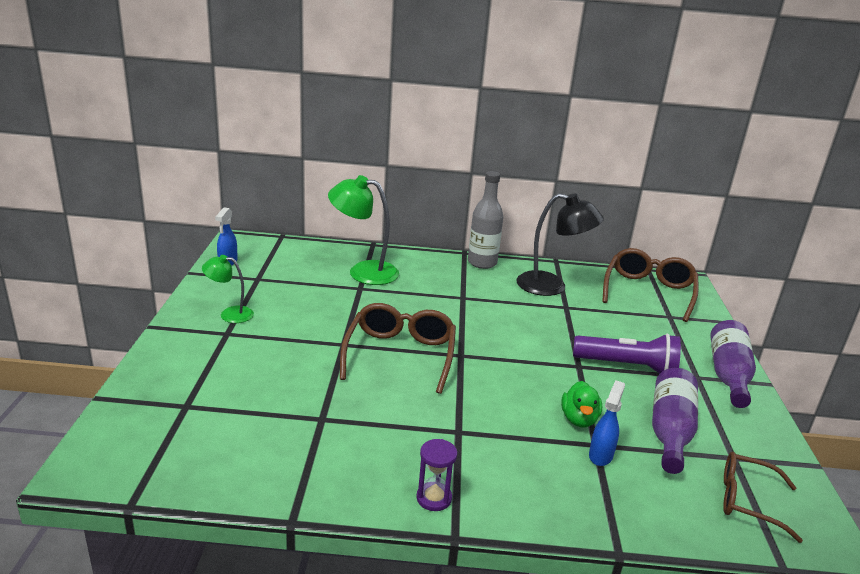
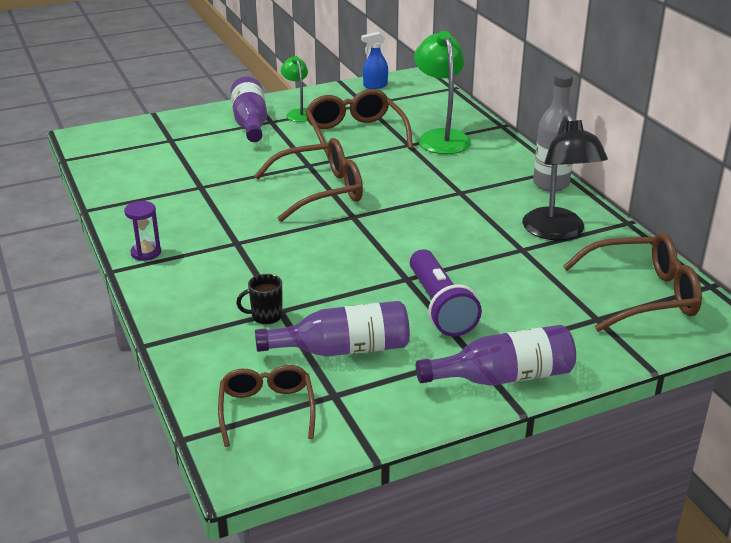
camera: 65 degrees right, 5 degrees up
green duck [561,381,602,427] -> none
blue spray bottle [589,380,625,466] -> black mug [236,274,282,324]
none -> purple bottle [231,77,267,142]
none -> brown glasses [305,89,413,160]

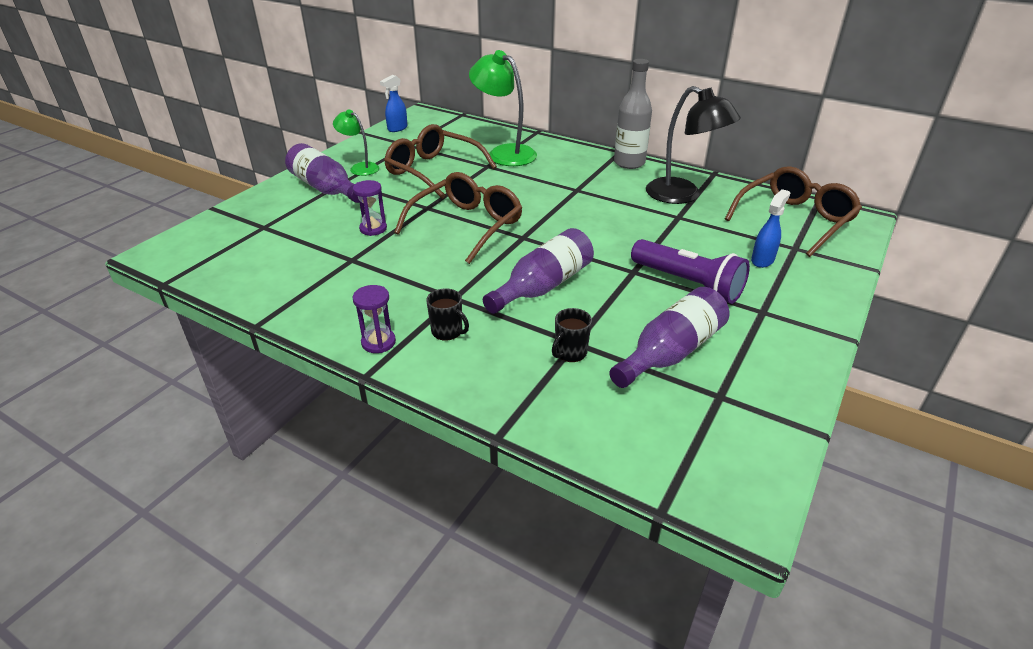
camera: 35 degrees left, 5 degrees up
brown glasses [218,365,316,447] -> none
purple bottle [416,325,576,386] -> purple bottle moved to [483,228,594,314]
none -> purple hourglass [353,180,387,236]
none -> black mug [426,288,469,341]
none -> blue spray bottle [751,189,790,268]

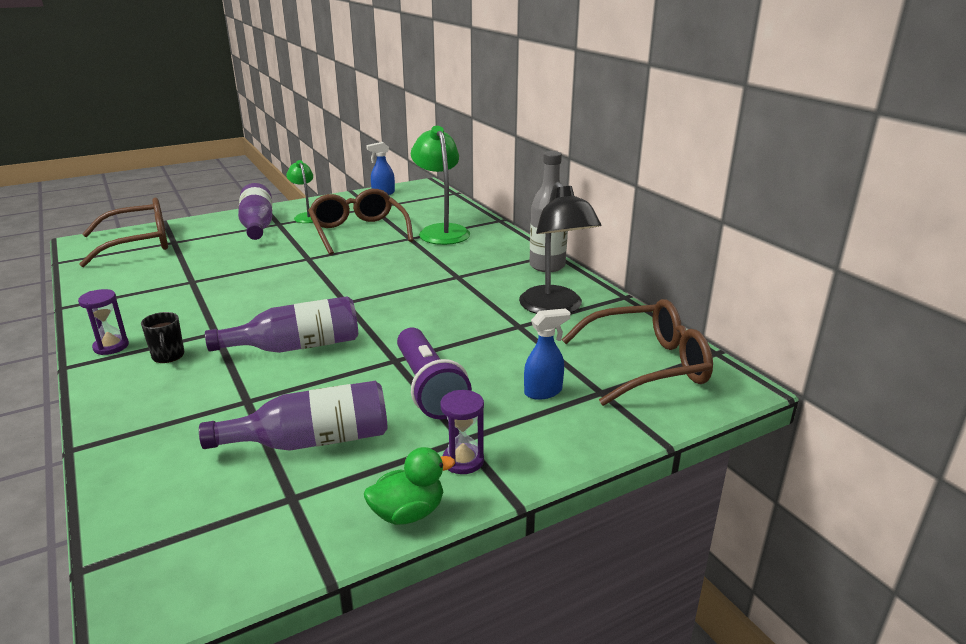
camera: 30 degrees right, 10 degrees down
purple hourglass [353,180,387,236] -> purple hourglass moved to [441,390,484,474]
brown glasses [394,172,522,264] -> brown glasses moved to [79,198,168,267]
black mug [552,308,592,362] -> none
none -> green duck [364,447,455,525]

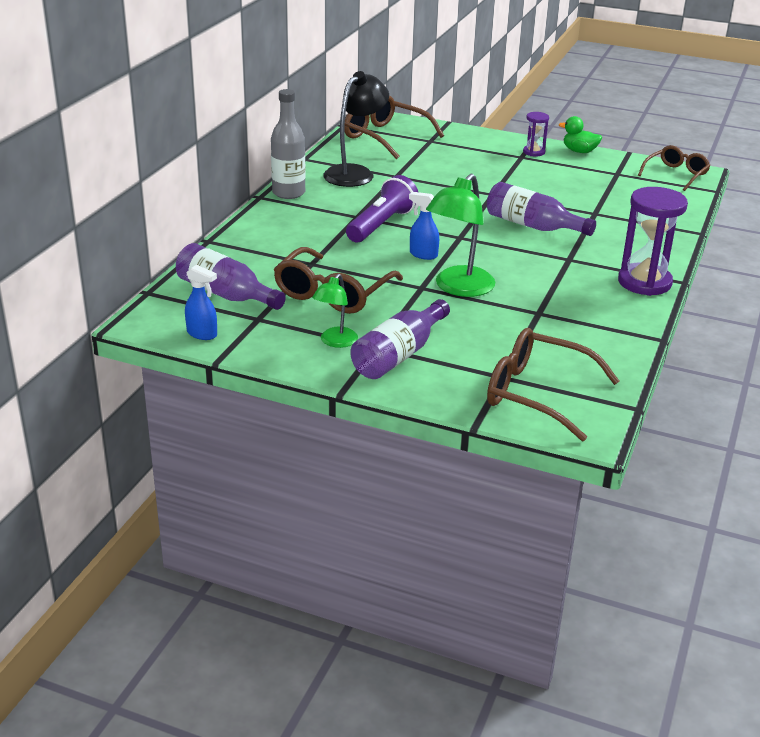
camera: 130 degrees left, 5 degrees up
purple hourglass [78,289,129,355] -> purple hourglass [618,187,688,296], size x1.95
black mug [141,312,184,363] -> none
purple bottle [199,381,388,451] -> purple bottle moved to [176,243,286,310]
purple flashlight [397,327,472,419] -> purple flashlight moved to [346,175,418,242]
green lamp [411,126,470,245] -> green lamp moved to [426,174,495,297]
blue spray bottle [524,308,570,400] -> blue spray bottle moved to [409,192,439,260]
none -> brown glasses [638,145,710,191]

